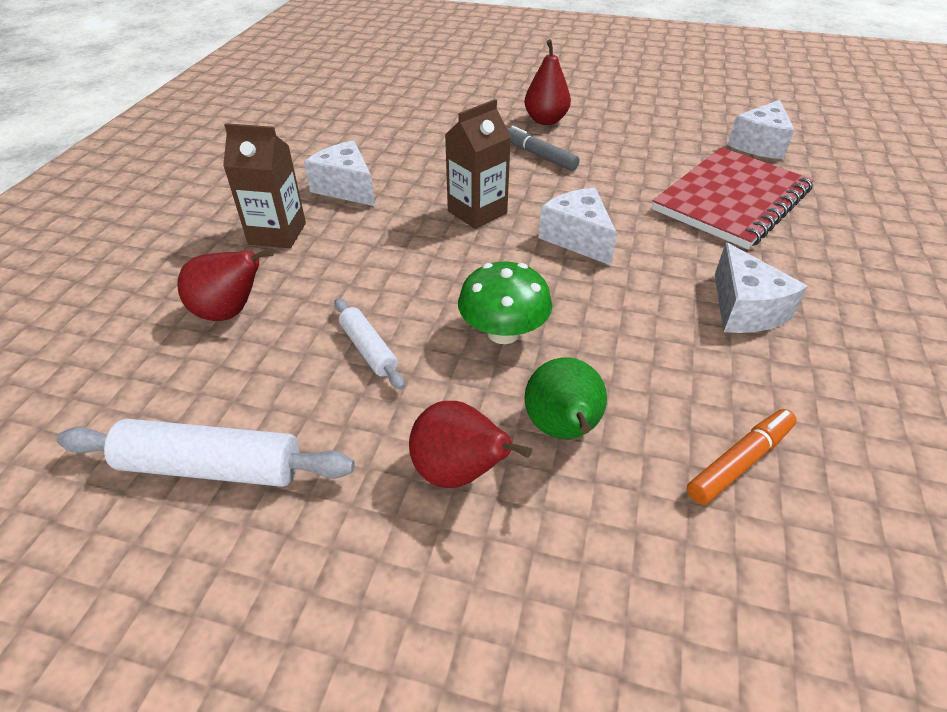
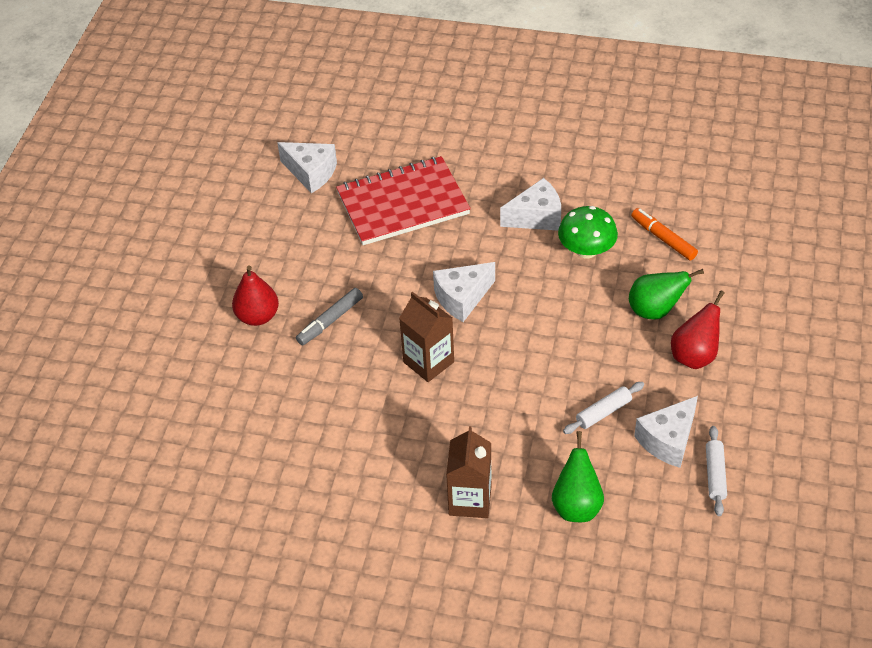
camera: 90 degrees left, 5 degrees up
white rolling pin [57,419,355,487] -> white rolling pin [706,426,727,516], size x0.58
red pear [177,248,274,321] -> green pear [552,431,604,522]
white cheese [304,141,375,206] -> white cheese moved to [634,396,698,468]
green mushroom [458,262,552,344] -> green mushroom moved to [558,206,618,258]
red notebook [652,147,814,249] -> red notebook turned 60 degrees counterclockwise [336,156,471,245]

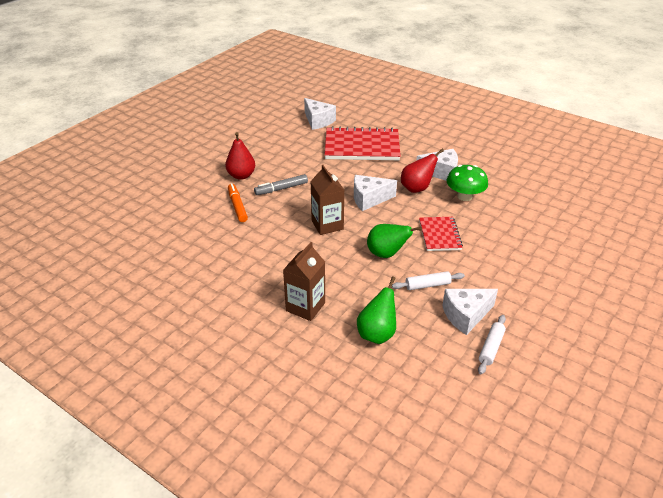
camera: 20 degrees right, 10 degrees down
green pear [629,269,704,319] -> green pear moved to [367,224,422,258]
orange marker [631,208,698,260] -> orange marker moved to [228,184,248,222]
red pear [671,290,725,369] -> red pear moved to [401,149,444,193]
none -> red notebook [419,217,463,251]

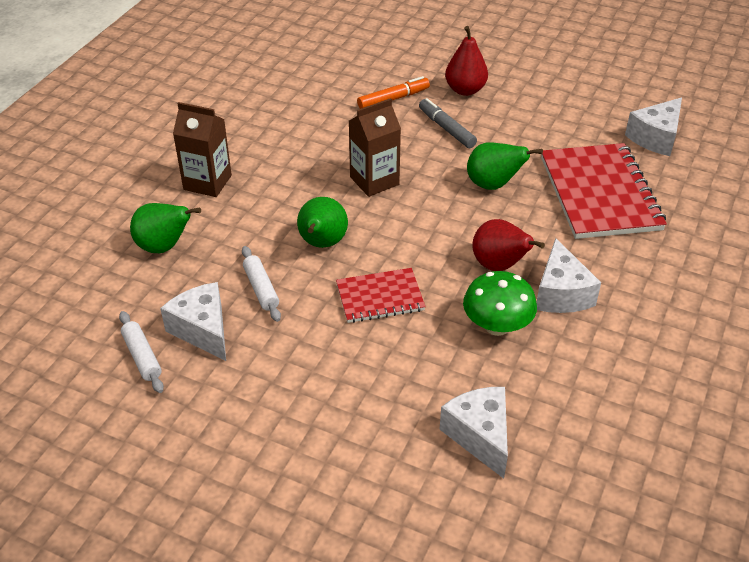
camera: 80 degrees right, 5 degrees up
white cheese [354,175,397,211] -> white cheese moved to [439,387,508,479]
white rolling pin [478,315,506,374] -> white rolling pin turned 45 degrees clockwise [119,311,164,393]
none -> green pear [467,142,543,190]

